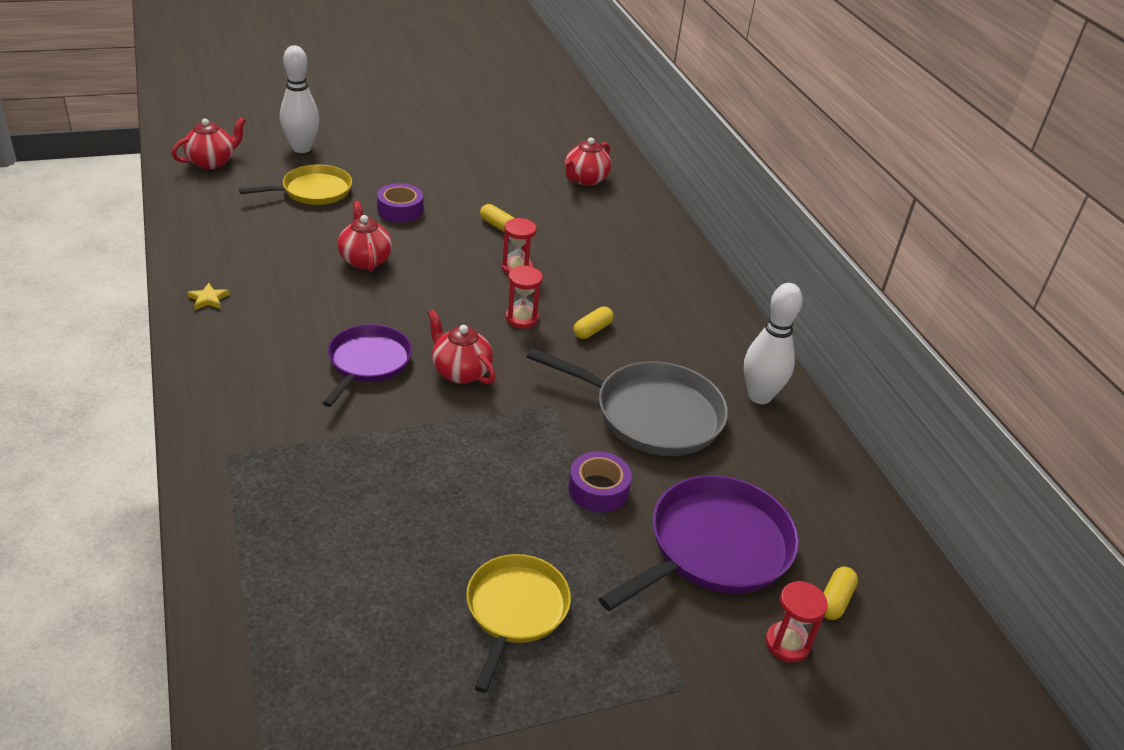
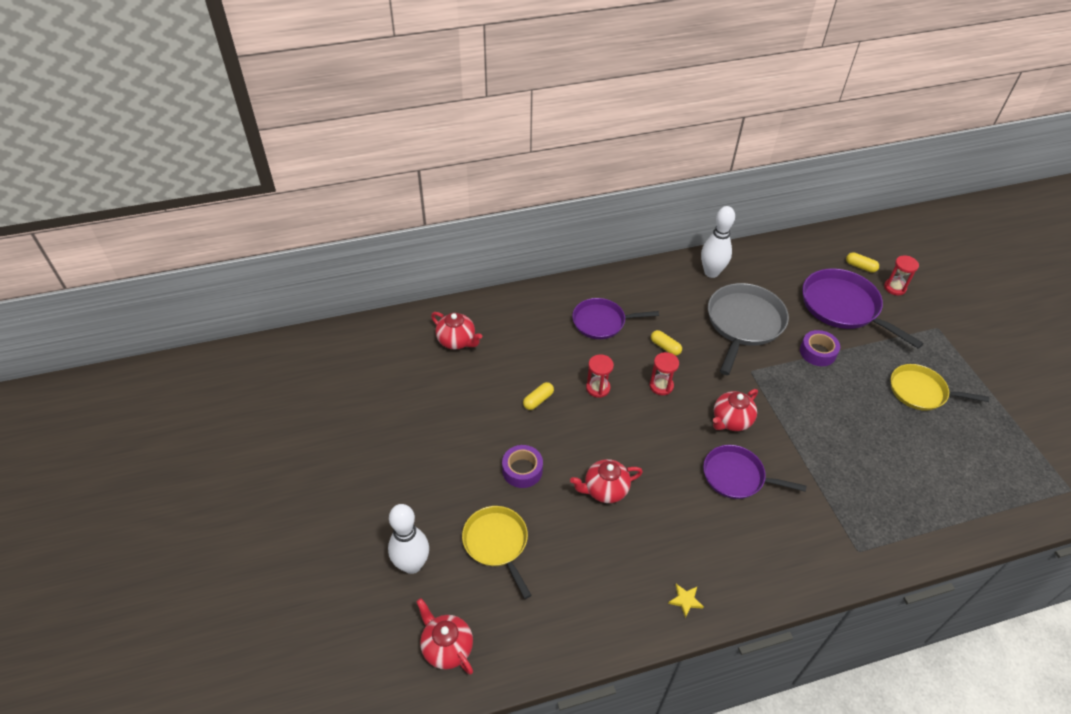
camera: 85 degrees left, 10 degrees up
none -> purple pan [572,298,659,339]

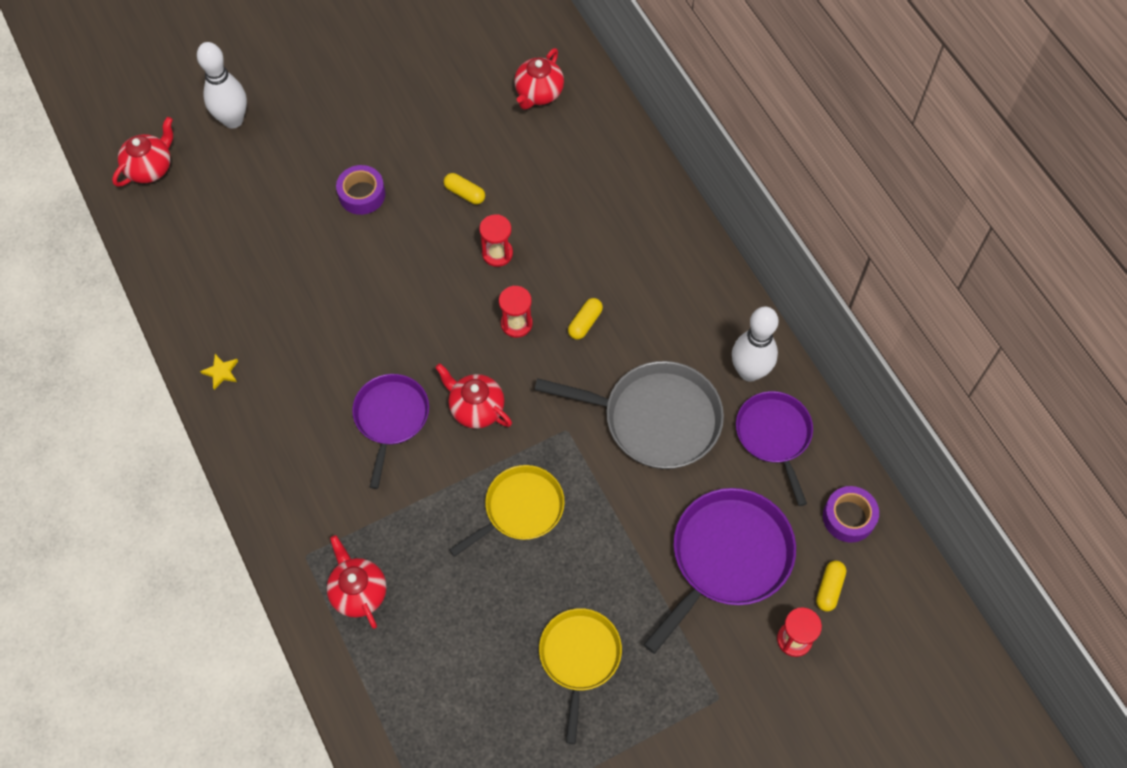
camera: 80 degrees right, 15 degrees up
yellow pan [462,506,532,599] -> yellow pan moved to [449,465,565,557]
red teapot [570,459,643,503] -> red teapot moved to [327,535,386,629]
purple pan [572,298,659,339] -> purple pan moved to [736,391,813,506]
purple tape [800,330,840,366] -> purple tape moved to [823,486,879,543]

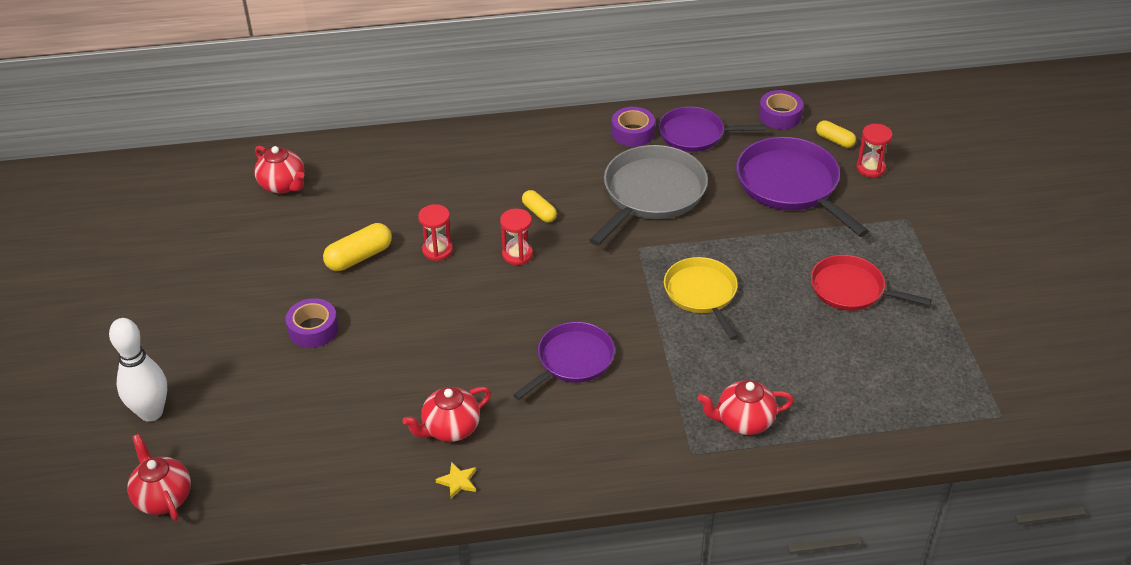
camera: 70 degrees left, 20 degrees down
purple pan [352,374,429,489] -> purple pan turned 105 degrees clockwise [513,322,615,400]
red teapot [435,363,512,429] -> red teapot moved to [402,387,491,442]
yellow capsule [444,173,485,204] -> yellow capsule [323,223,392,271], size x1.58
yellow pan [539,608,622,744] -> red pan [811,255,932,311]
white bowling pin [732,307,779,382] -> purple tape [612,107,655,147]

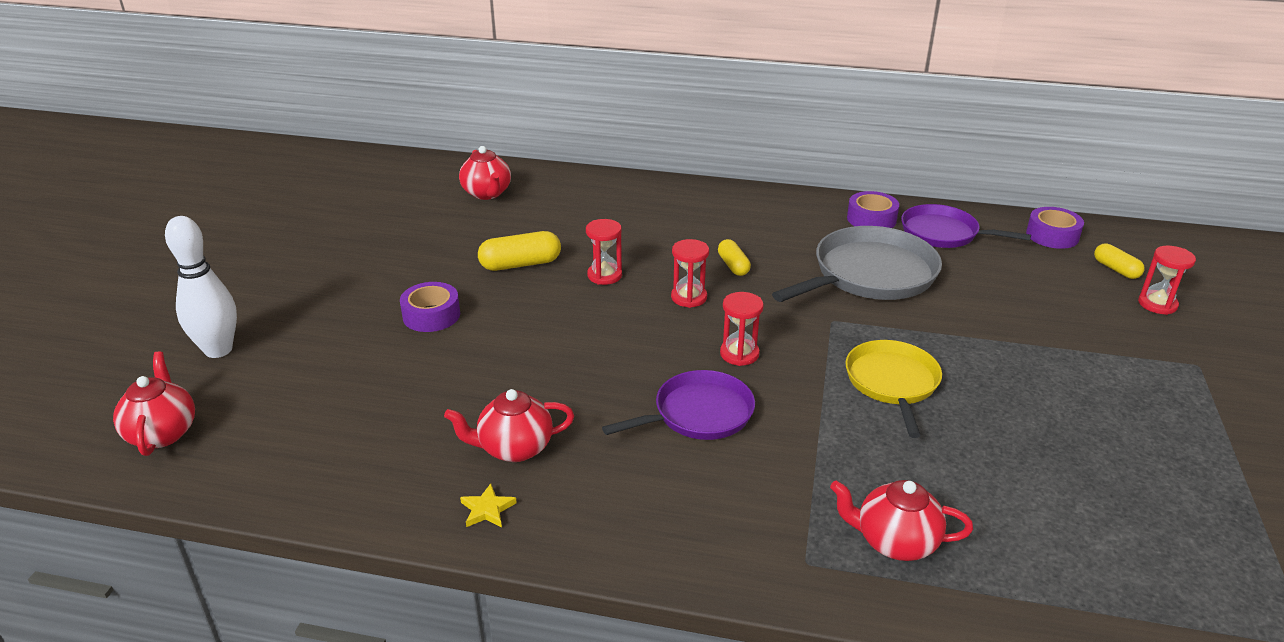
camera: 20 degrees right, 10 degrees down
purple pan [736,137,869,237] -> none
red pan [811,255,932,311] -> none
none -> red hourglass [720,292,764,366]

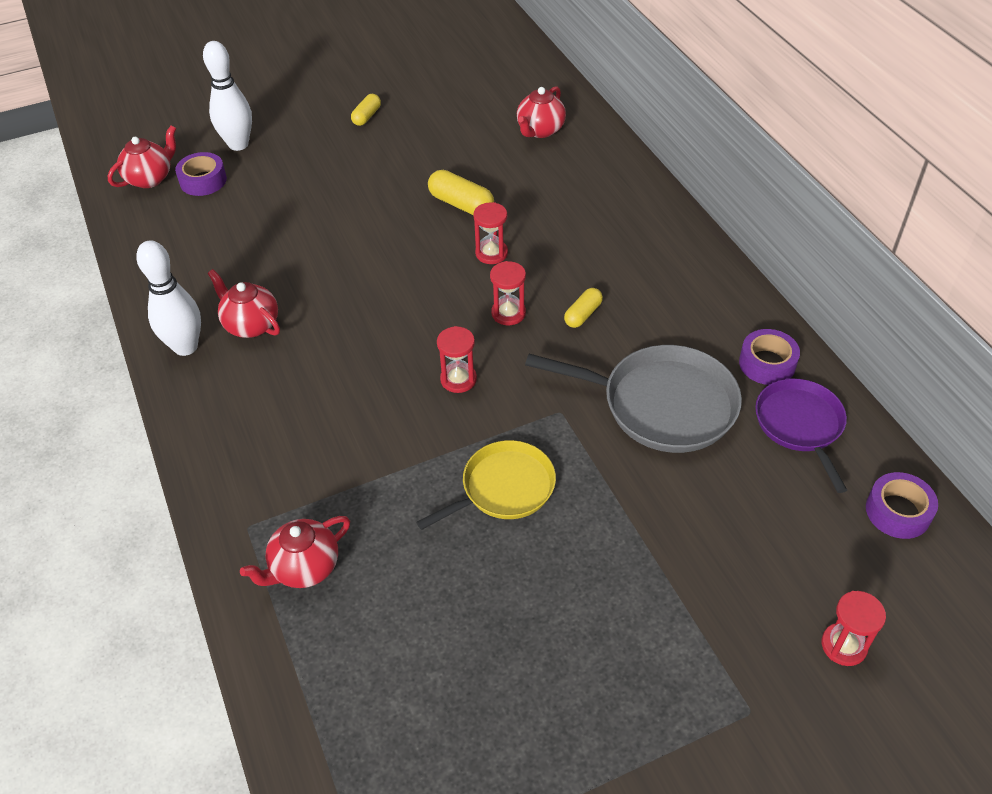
camera: 55 degrees right, 15 degrees up
purple tape [400,282,460,332] -> purple tape moved to [175,152,227,196]
yellow star [460,484,517,527] -> white bowling pin [136,240,201,356]
purple pan [602,370,755,440] -> none
red teapot [830,480,973,561] -> red teapot turned 105 degrees counterclockwise [240,516,350,588]
yellow capsule [1094,243,1145,279] -> yellow capsule moved to [351,94,381,126]

